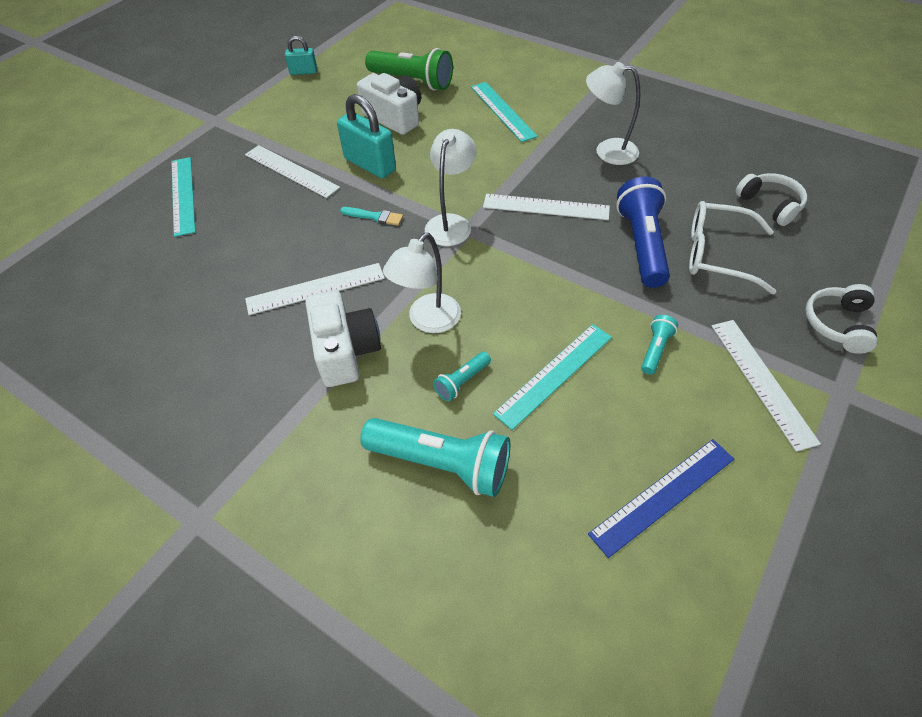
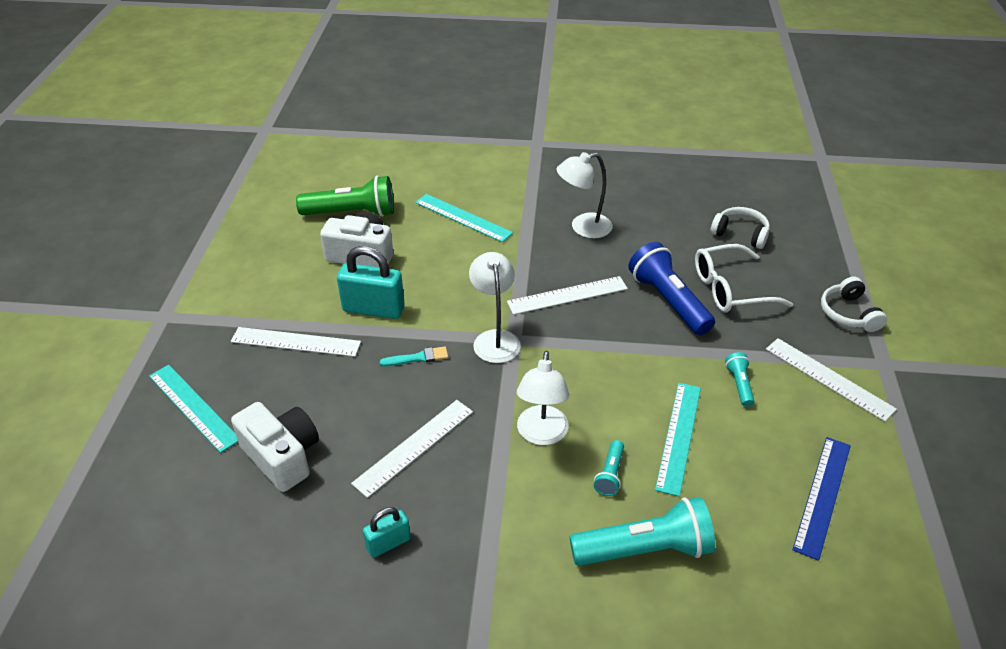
camera: 30 degrees left, 10 degrees down
turquoise padlock [285,36,317,75] -> turquoise padlock moved to [363,507,411,558]
white camera [305,290,381,387] -> white camera moved to [231,402,319,492]

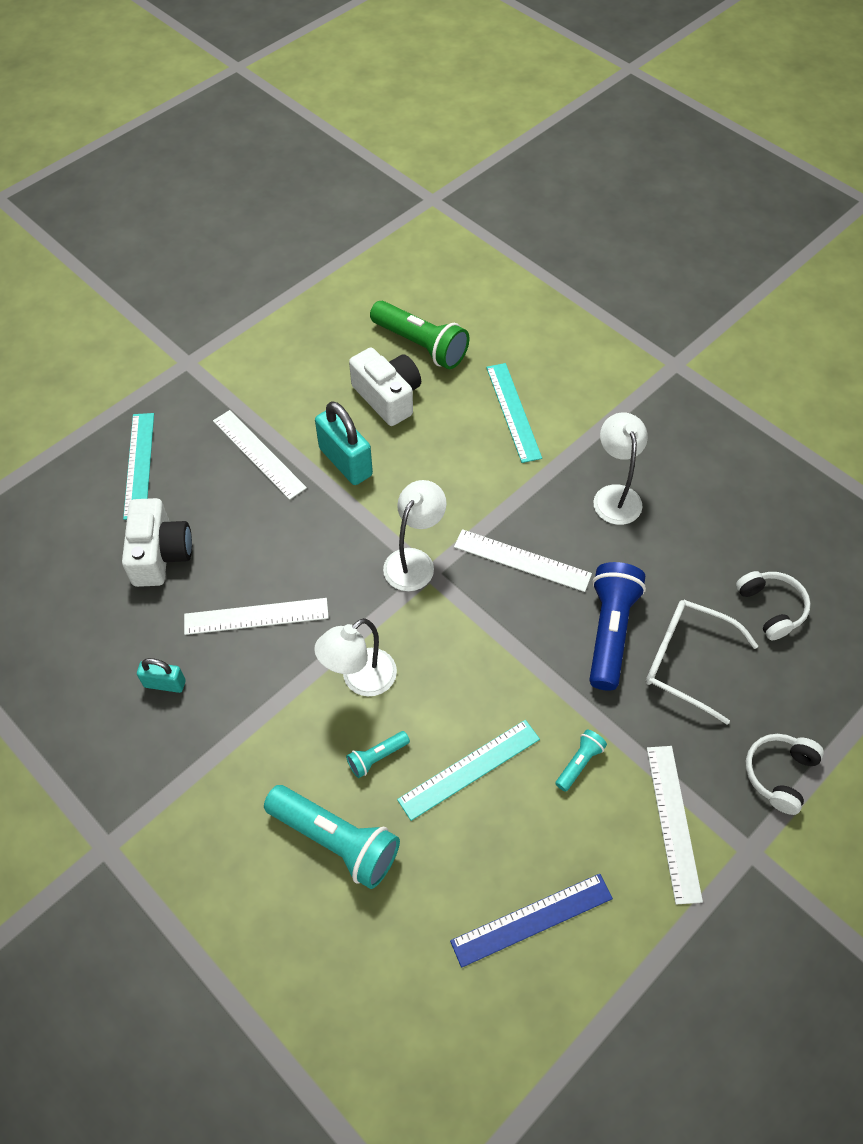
camera: 40 degrees right, 15 degrees up
turquoise brush [380,347,448,366] -> none
white lamp [557,152,612,238] -> white lamp turned 60 degrees clockwise [593,413,648,525]

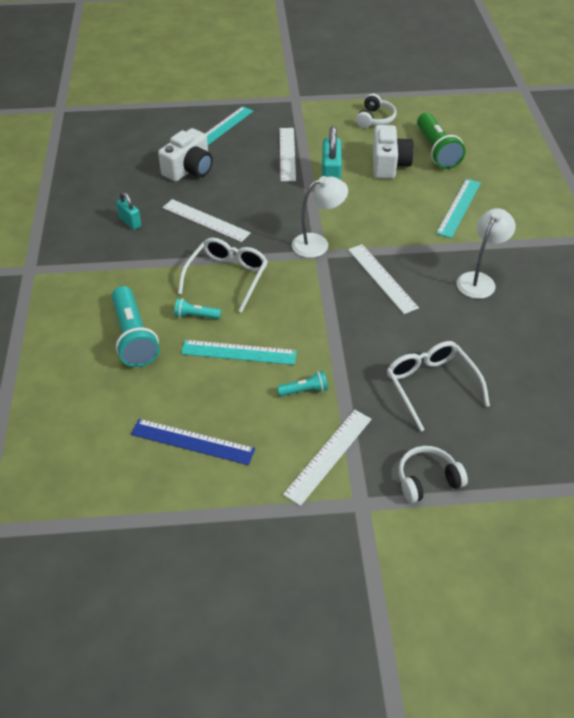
camera: 40 degrees right, 10 degrees down
white lamp [314,618,397,696] -> white glasses [178,238,268,313]
blue flashlight [589,562,646,691] -> none
white headphones [736,571,811,640] -> white headphones moved to [356,94,397,128]

